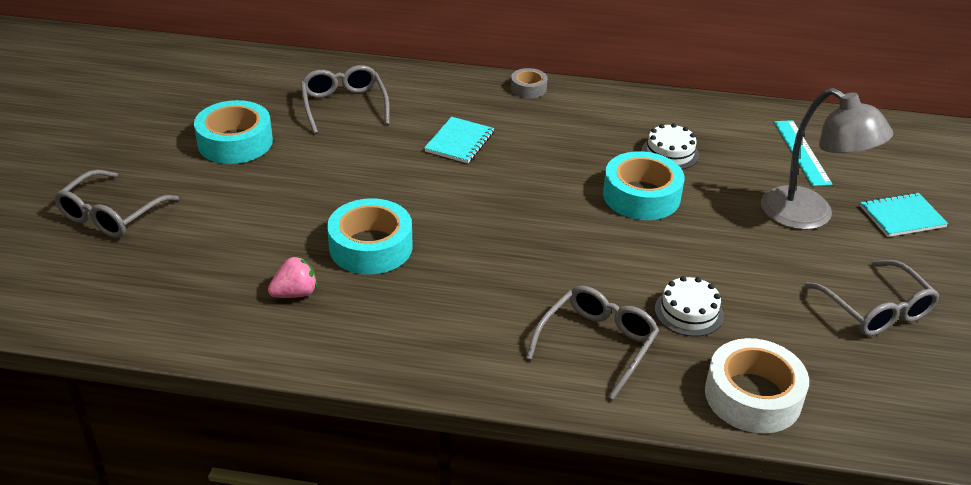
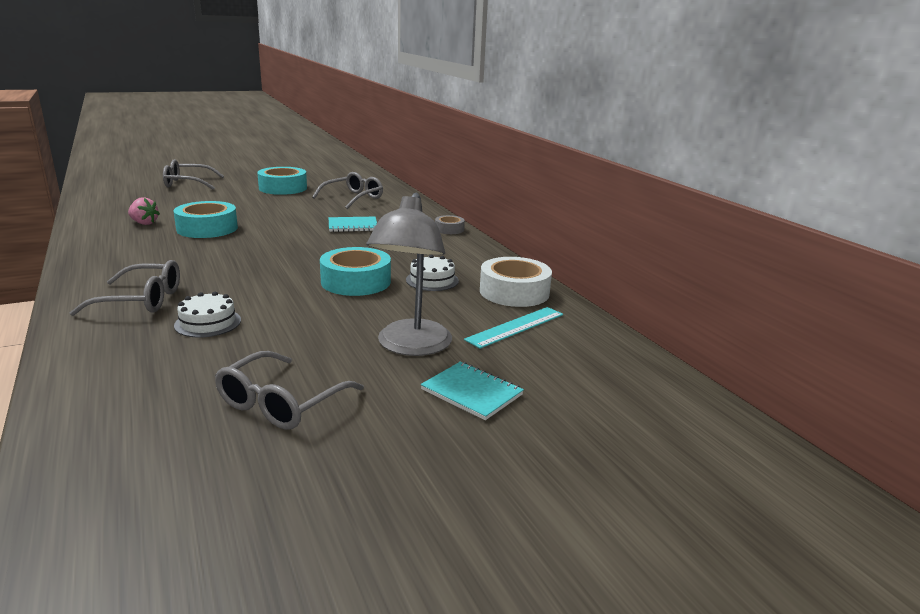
camera: 55 degrees right, 15 degrees down
white tape [705,338,809,434] -> white tape moved to [480,257,552,307]

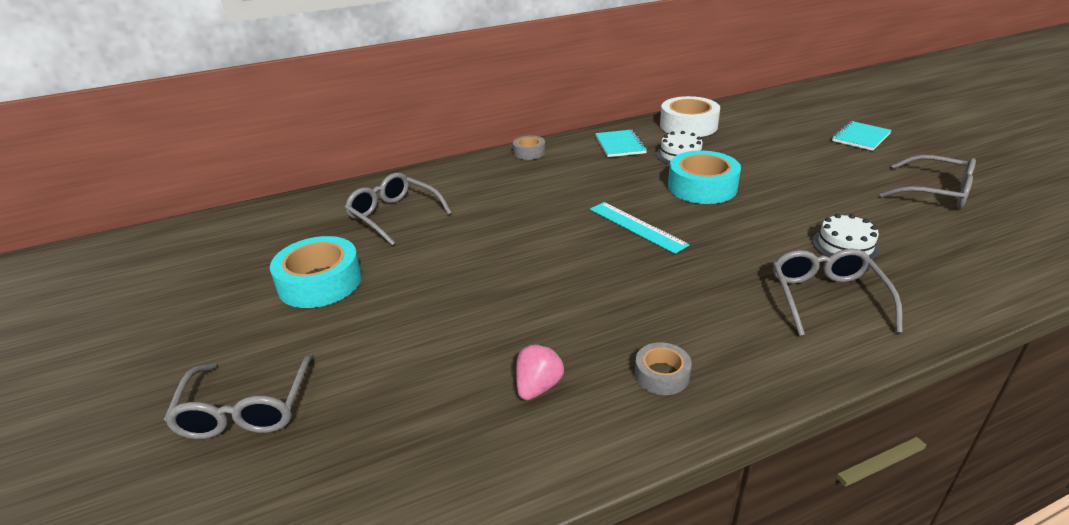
camera: 85 degrees left, 10 degrees up
turquoise tape [174,201,238,238] -> none
turquoise notebook [329,217,377,232] -> turquoise notebook moved to [595,130,647,157]
grey lamp [366,193,452,356] -> none
turquoise ruler [464,307,563,349] -> turquoise ruler moved to [590,202,689,254]
none -> grey tape [635,342,692,395]

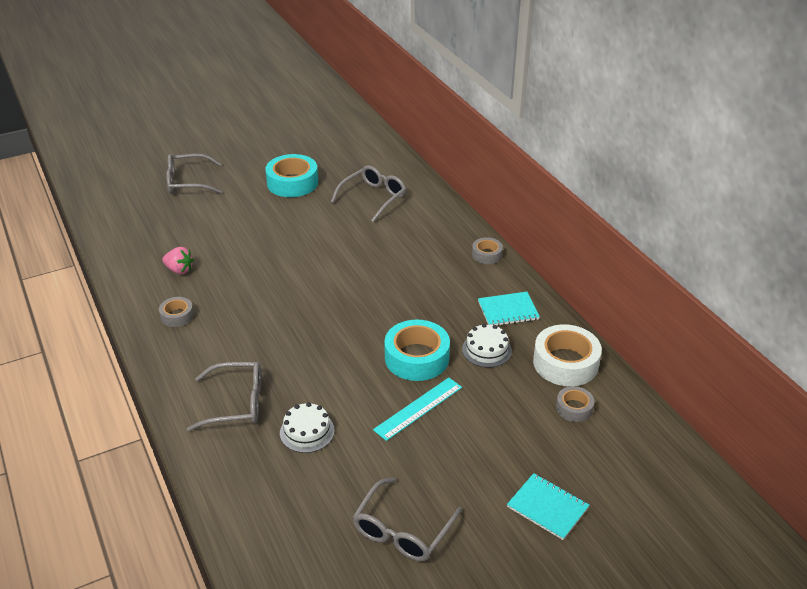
camera: 85 degrees right, 5 degrees up
turquoise ruler [590,202,689,254] -> turquoise ruler moved to [373,378,462,441]
none -> grey tape [556,386,594,422]

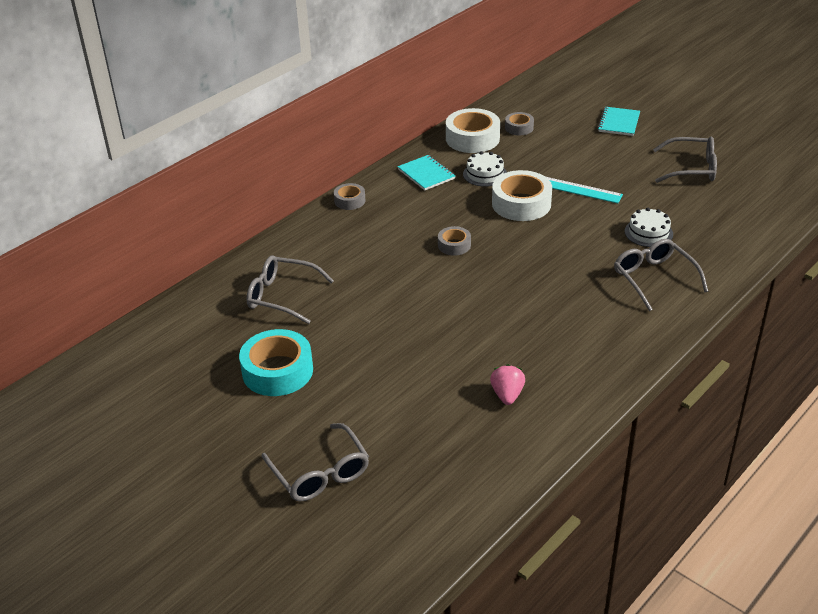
camera: 110 degrees left, 0 degrees up
grey tape [159,297,194,327] -> grey tape moved to [438,226,471,256]
turquoise tape [384,320,450,381] -> white tape [492,170,552,221]

